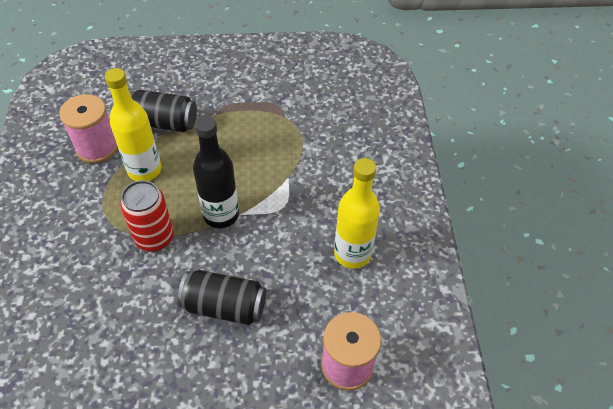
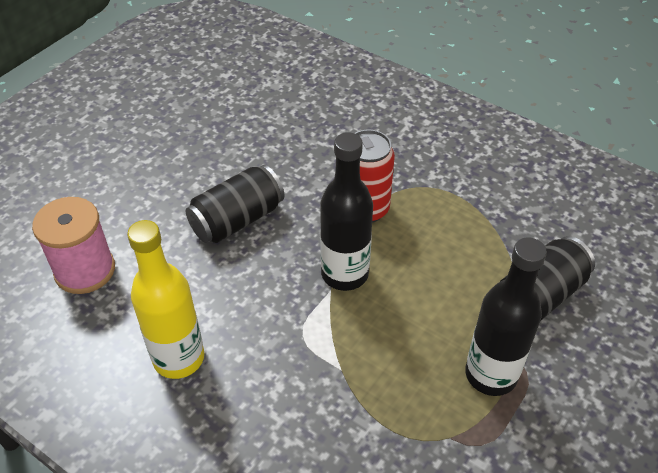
camera: 130 degrees right, 5 degrees down
pink spool [59,94,118,163] -> none
yellow bottle [105,68,162,181] -> none
none -> black bottle [465,237,547,396]

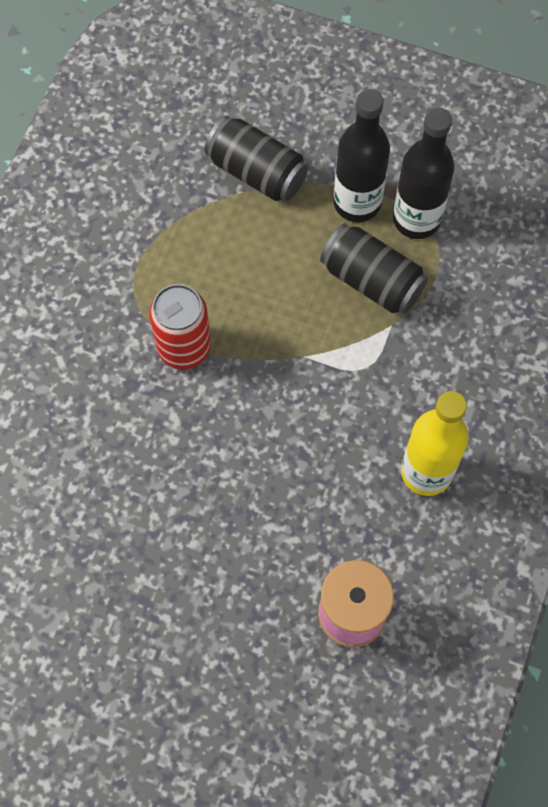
camera: 105 degrees left, 20 degrees up
black can [186,165,284,243] -> black can moved to [320,223,428,314]
black bottle [320,132,373,291] -> black bottle moved to [393,107,455,239]

